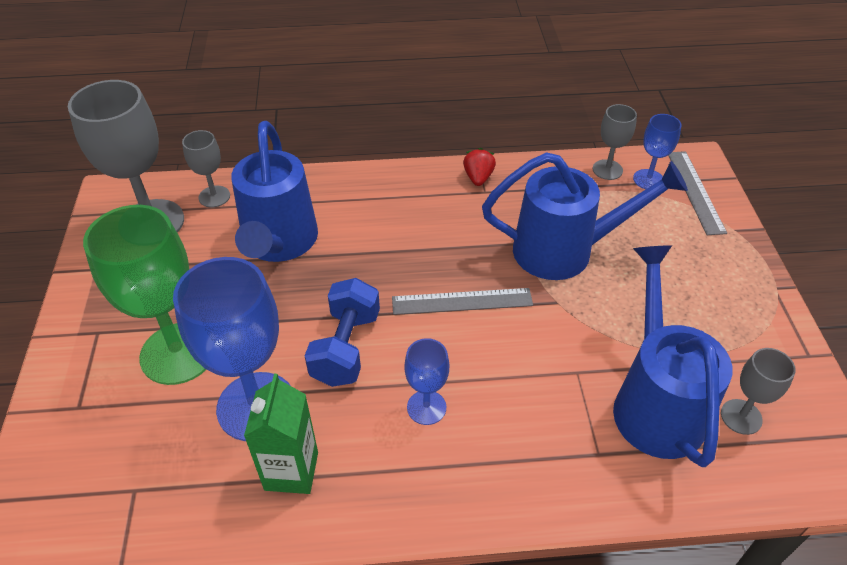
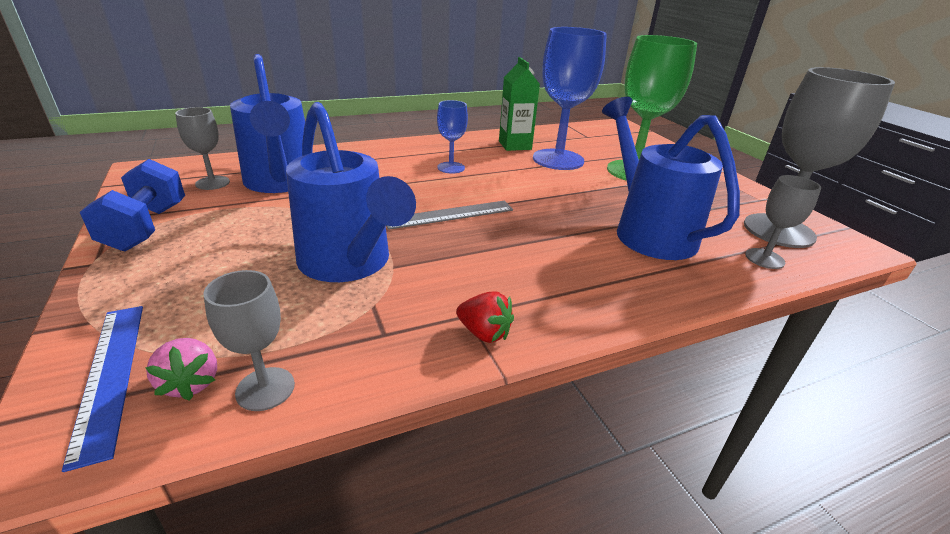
camera: 160 degrees right, 15 degrees down
blue dumbbell [305,278,380,387] -> blue dumbbell moved to [80,159,185,252]
red strawberry [463,148,496,186] -> red strawberry turned 45 degrees counterclockwise [456,291,514,343]
blue watering can [482,152,688,280] -> blue watering can turned 105 degrees counterclockwise [286,102,416,282]
blue goblet [633,114,682,189] -> pink strawberry [145,338,217,401]
grey ruler [668,151,727,235] -> blue ruler [62,306,143,472]

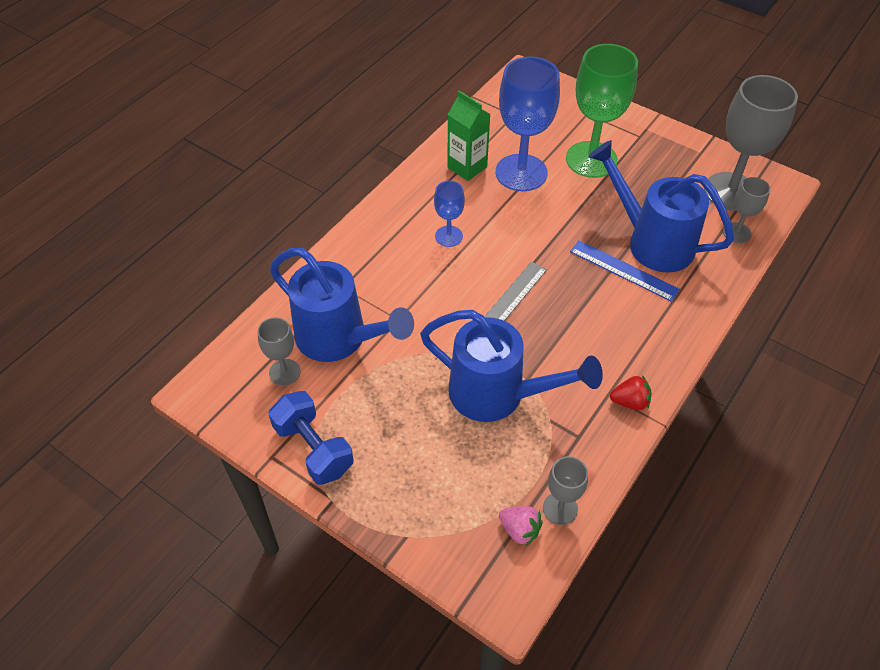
camera: 30 degrees left, 20 degrees up
blue ruler [62,306,143,472] -> blue ruler moved to [570,240,680,302]

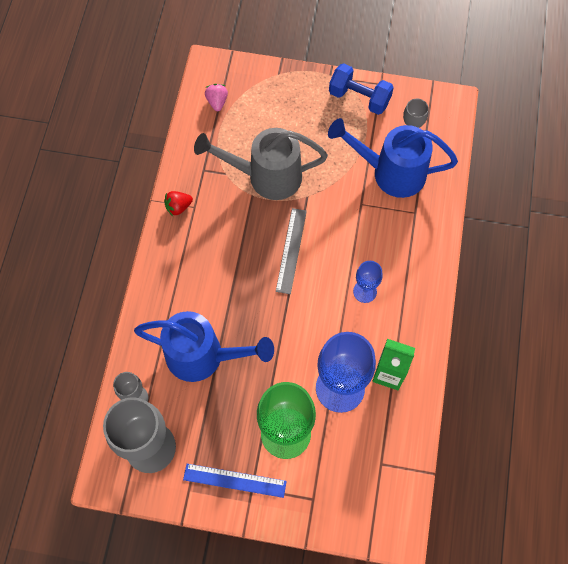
camera: 155 degrees right, 15 degrees up
blue watering can [420,310,603,422] -> grey watering can [194,128,328,200]
pink strawberry [499,506,543,547] -> pink strawberry turned 75 degrees clockwise [205,84,228,111]
grey goblet [543,456,588,525] -> none
blue ruler [570,240,680,302] -> blue ruler moved to [183,464,287,498]

